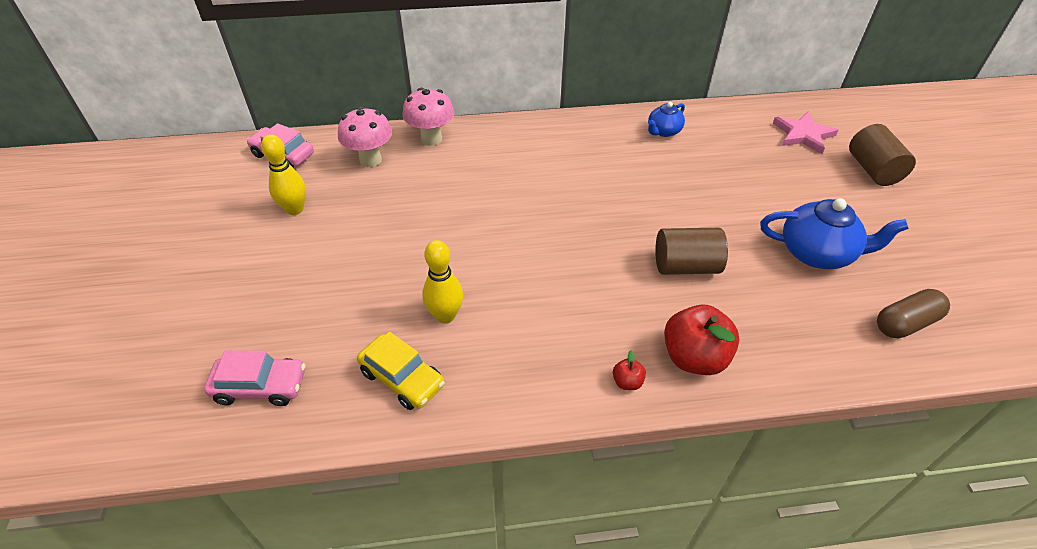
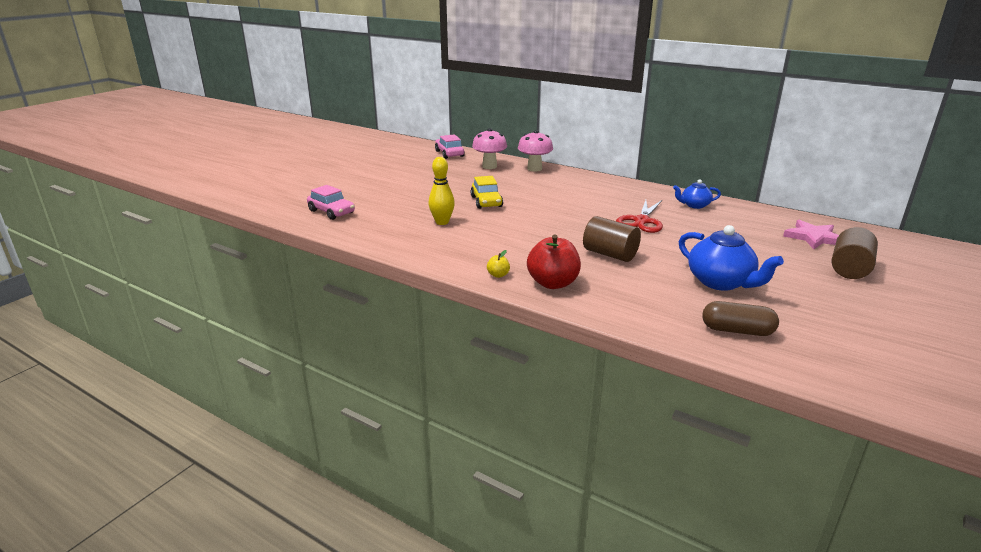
camera: 40 degrees right, 20 degrees down
yellow bowling pin [261,134,306,215] -> none
yellow car [357,332,445,410] -> yellow car moved to [470,176,503,209]
red apple [613,350,646,390] -> yellow apple [487,250,510,278]
none -> red scissors [616,200,663,233]

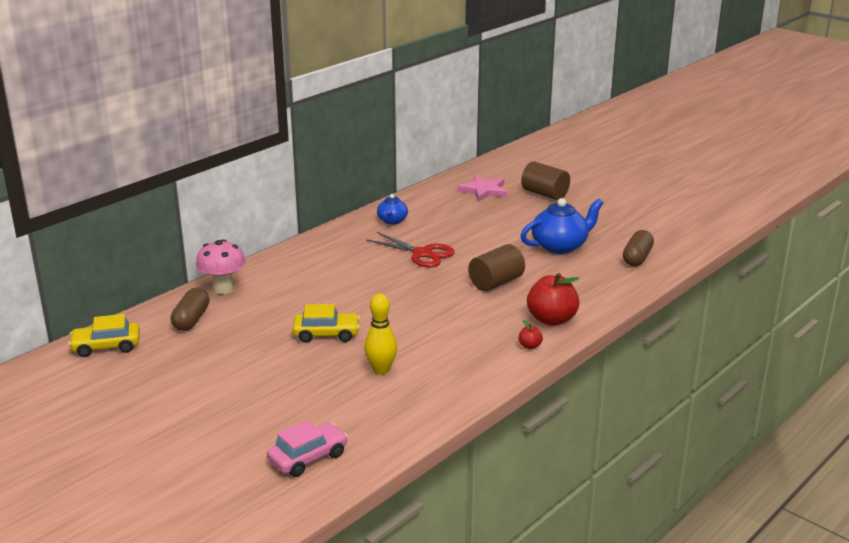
camera: 80 degrees left, 0 degrees up
pink car [435,134,465,159] -> yellow car [68,314,140,357]
pink mushroom [472,128,507,169] -> brown capsule [171,288,210,331]
yellow apple [487,250,510,278] -> red apple [519,320,543,349]

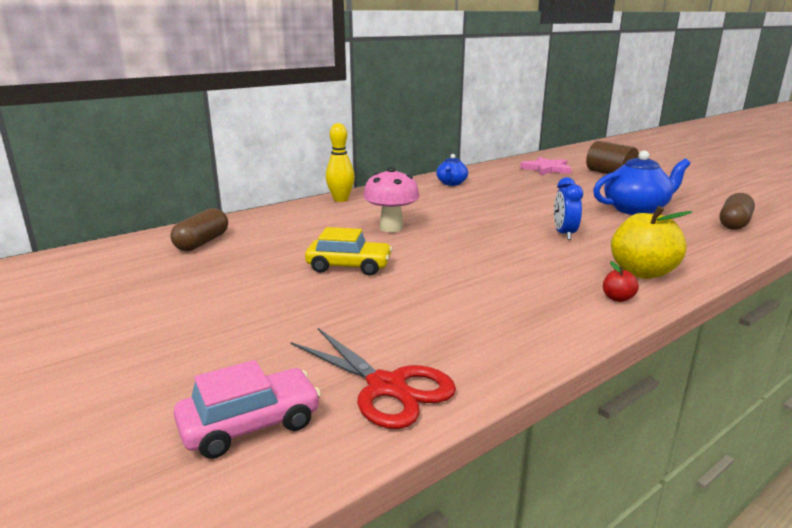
camera: 10 degrees right, 5 degrees down
yellow car [68,314,140,357] -> none
pink mushroom [196,239,245,294] -> pink mushroom moved to [363,167,420,232]
yellow bowling pin [364,294,397,374] -> yellow bowling pin moved to [326,123,355,202]
red scissors [366,232,455,268] -> red scissors moved to [291,328,456,429]
brown cylinder [468,244,525,291] -> blue clock [554,177,583,240]
red apple [527,273,580,326] -> yellow apple [611,206,692,279]

